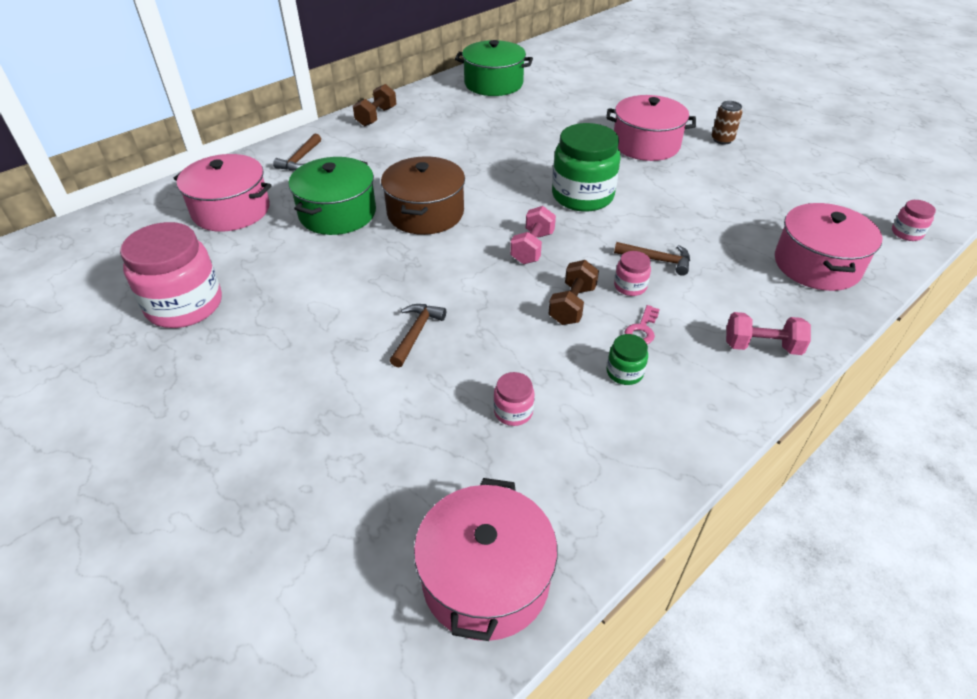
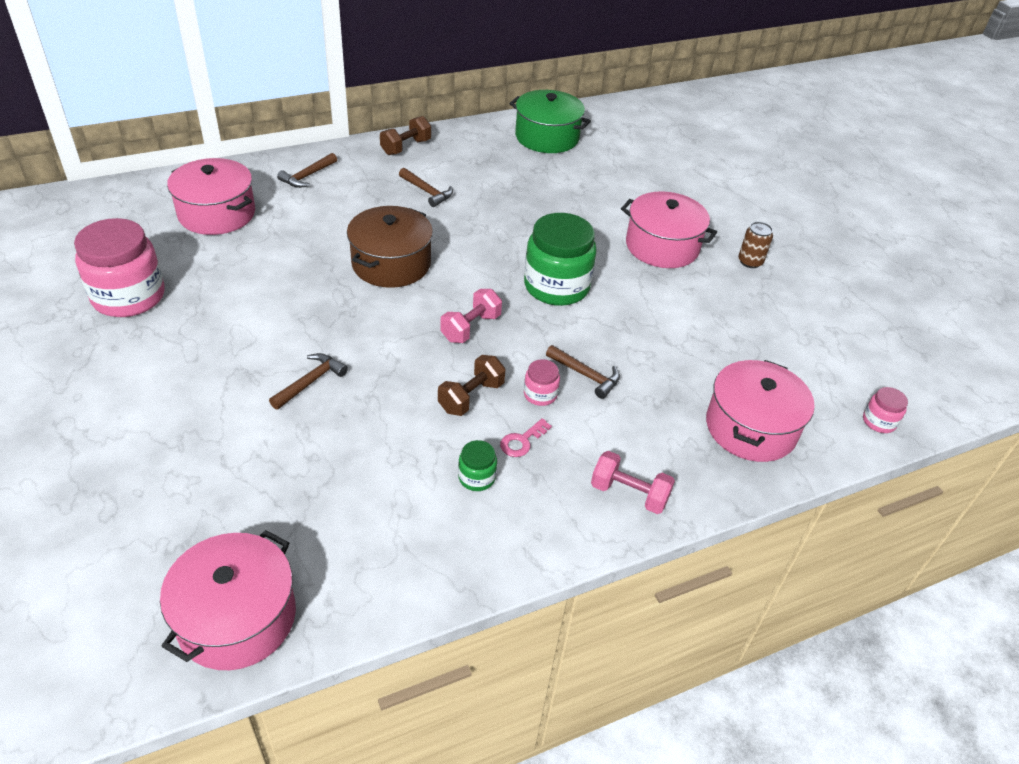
camera: 15 degrees right, 0 degrees up
green pot [289,157,376,235] -> none
pink jar [494,372,535,426] -> none
none -> brown hammer [399,168,453,207]

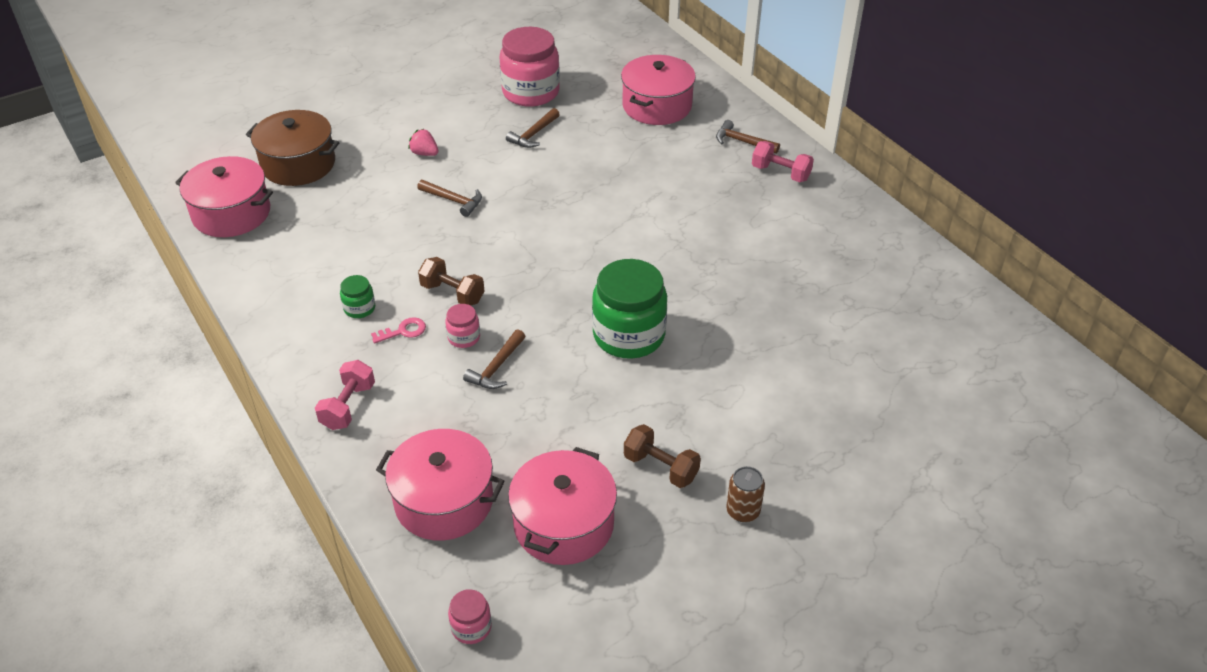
camera: 85 degrees right, 0 degrees up
brown pot [347,206,433,288] -> brown pot moved to [246,110,340,186]
brown dumbbell [380,116,431,155] -> brown dumbbell moved to [624,424,701,488]
brown hammer [399,168,453,207] -> brown hammer moved to [506,108,560,148]
pink dumbbell [441,289,502,343] -> pink dumbbell moved to [752,141,814,182]
pink key [500,418,552,457] -> pink key turned 120 degrees clockwise [371,317,426,343]
green pot [509,90,591,153] -> none
pink pot [621,191,717,268] -> pink pot moved to [508,447,617,565]
none -> pink strawberry [408,129,439,156]

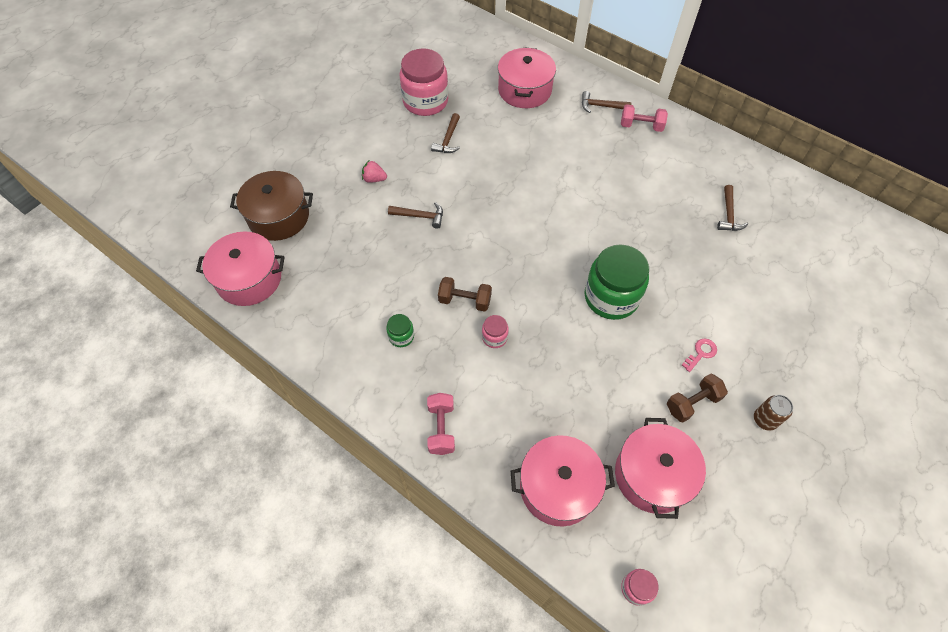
camera: 20 degrees left, 15 degrees up
pink key [371,317,426,343] -> pink key moved to [682,339,717,372]
brown hammer [463,330,526,389] -> brown hammer moved to [717,185,748,231]
brown dumbbell [624,424,701,488] -> brown dumbbell turned 45 degrees counterclockwise [667,374,728,422]

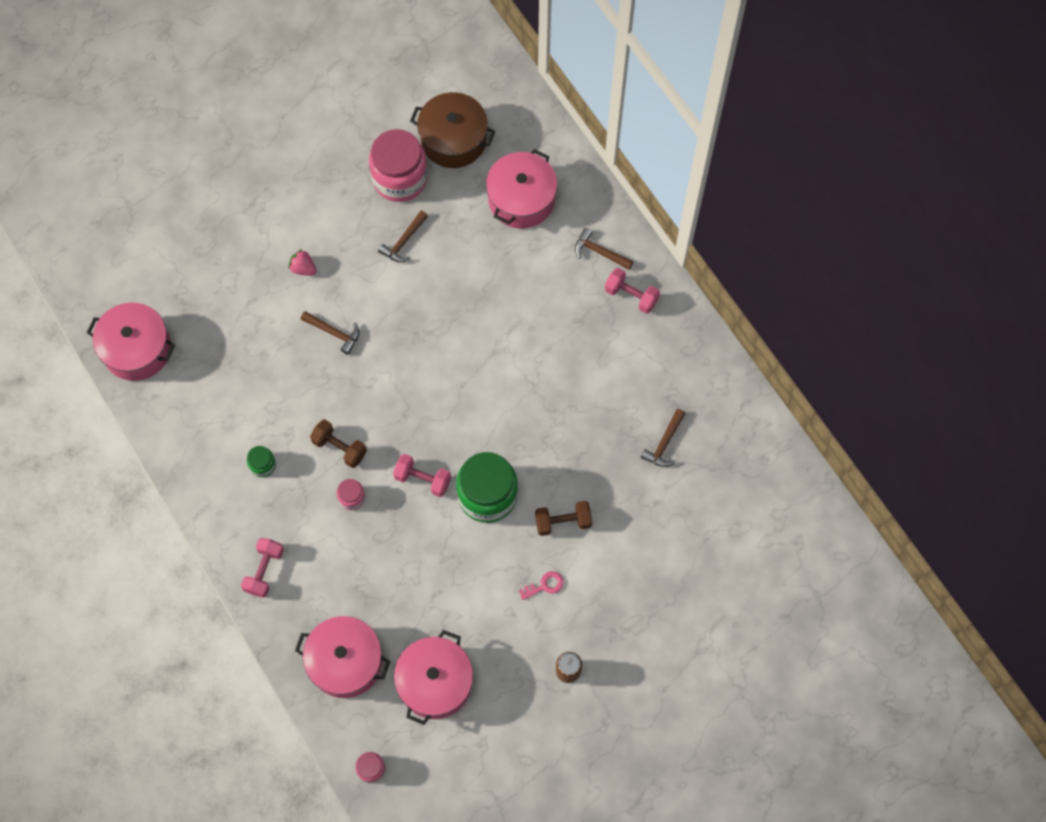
camera: 20 degrees right, 10 degrees up
brown pot [230,171,313,241] -> brown pot moved to [410,92,495,168]
brown dumbbell [667,374,728,422] -> brown dumbbell moved to [535,501,592,536]
none -> pink dumbbell [393,454,451,497]

